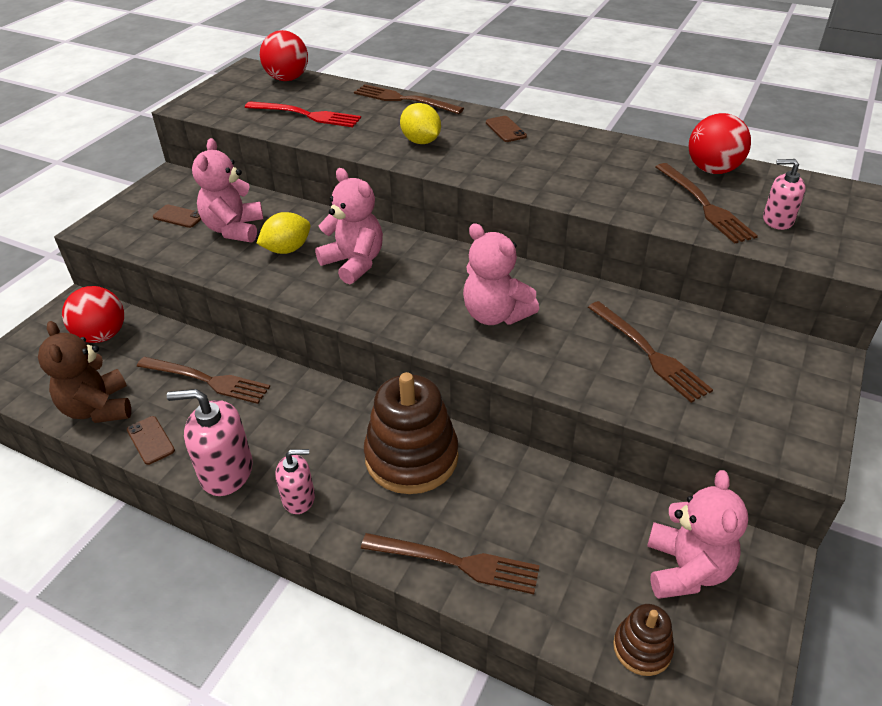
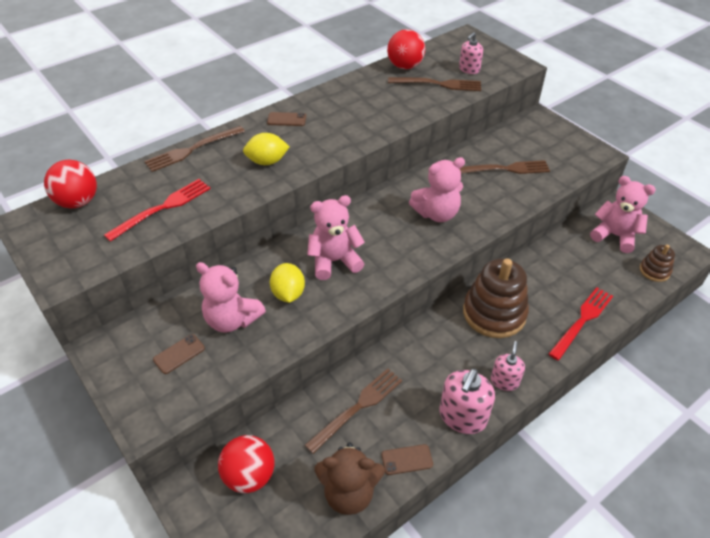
camera: 65 degrees left, 5 degrees up
brown fork [361,533,540,594] -> red fork [549,287,613,360]

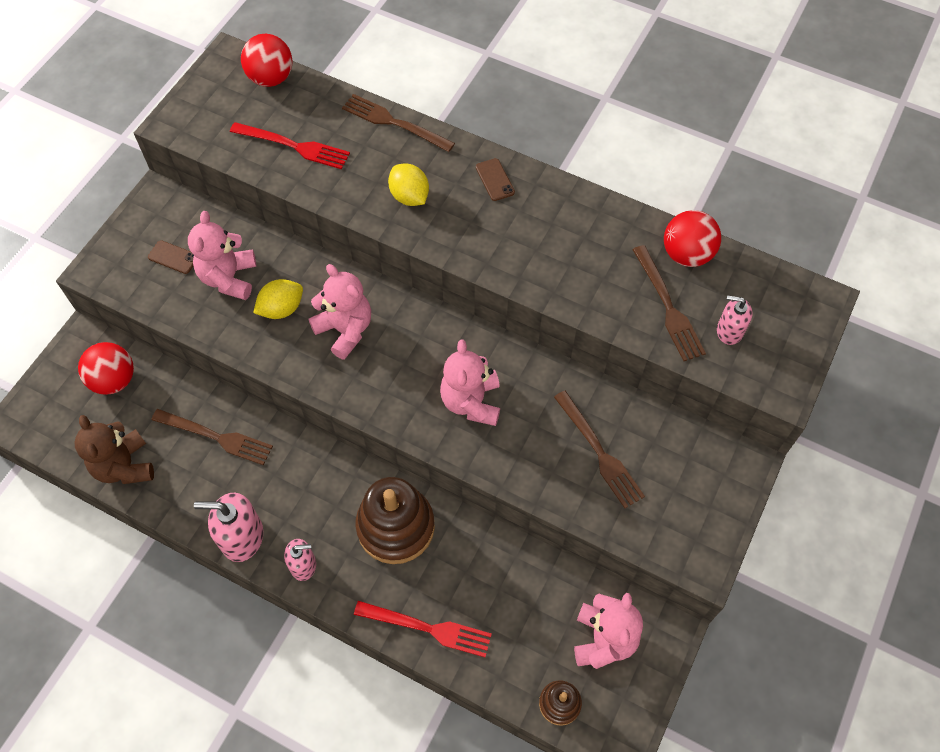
camera: 65 degrees right, 15 degrees up
brown phone [382,444,433,475] -> none
pink teddy bear [409,157,465,222] -> pink teddy bear turned 45 degrees clockwise [440,339,500,426]

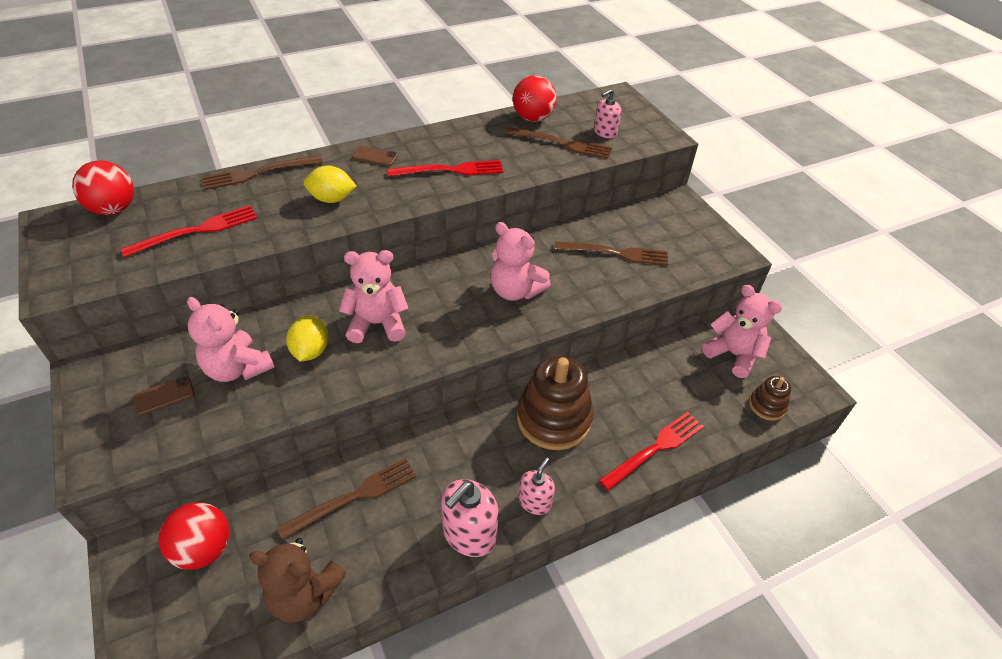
camera: 55 degrees left, 15 degrees down
none -> red fork [388,160,503,177]

